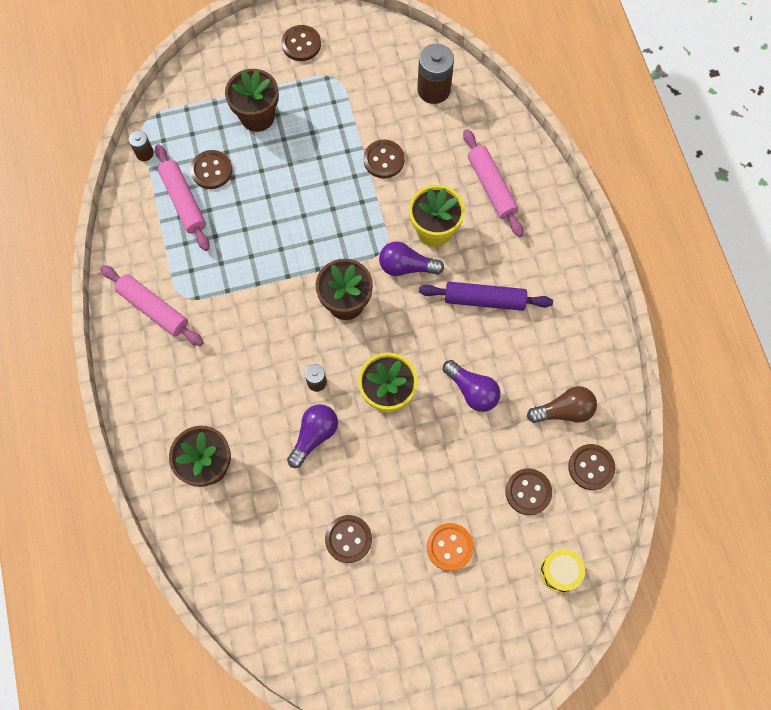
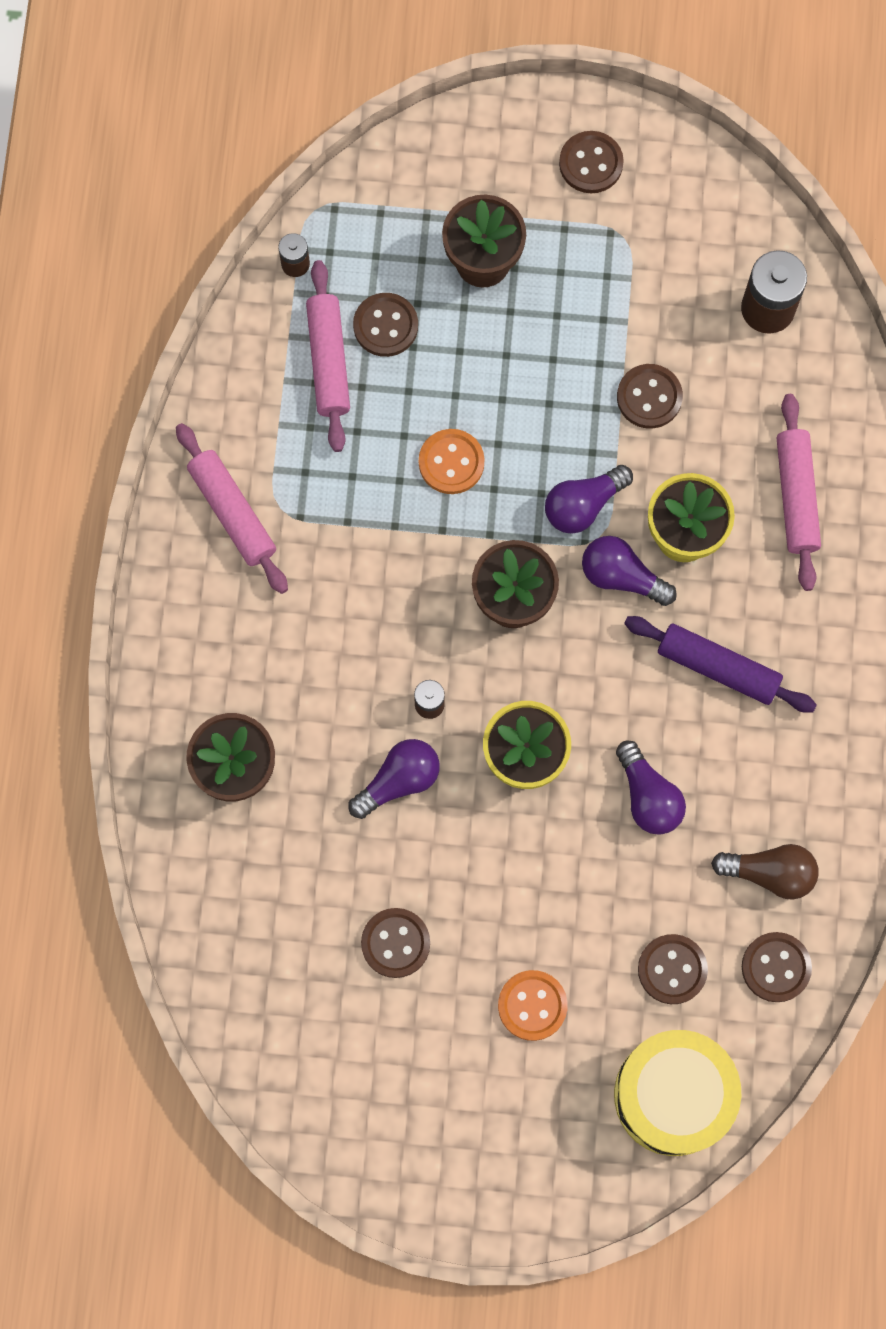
camera: 20 degrees right, 5 degrees up
yellow drum [540,549,585,593] -> yellow drum [614,1030,741,1156], size x2.00
none -> orange button [419,429,485,494]
none -> purple light bulb [545,465,633,534]

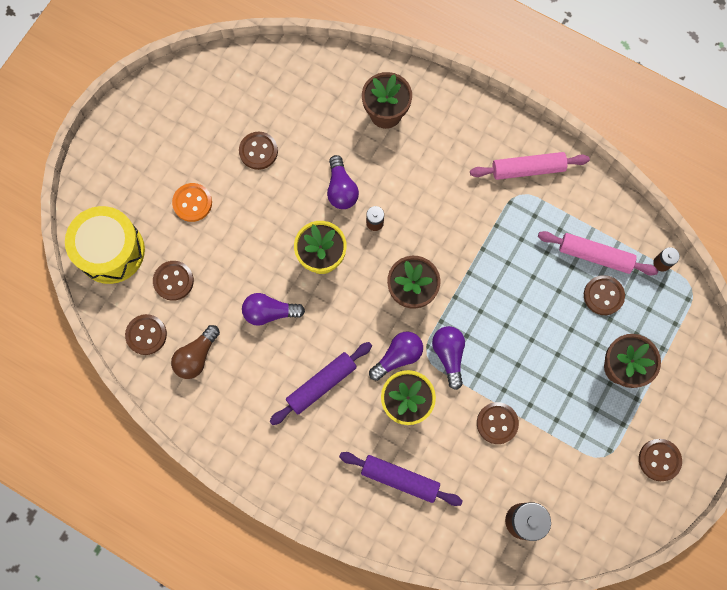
camera: 115 degrees right, 0 degrees up
orange button [419,429,485,494] -> none
pink rolling pin [777,394,821,591] -> purple rolling pin [339,452,463,506]

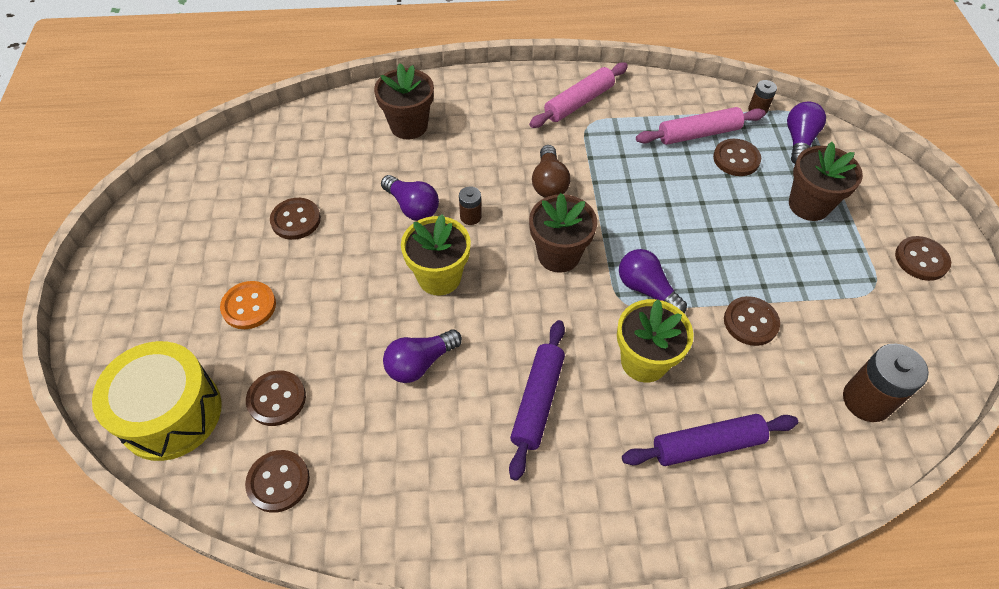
camera: 35 degrees left, 20 degrees down
brown light bulb [171,325,220,379] -> brown light bulb moved to [532,145,570,198]
purple light bulb [369,331,423,381] -> purple light bulb moved to [787,102,826,164]

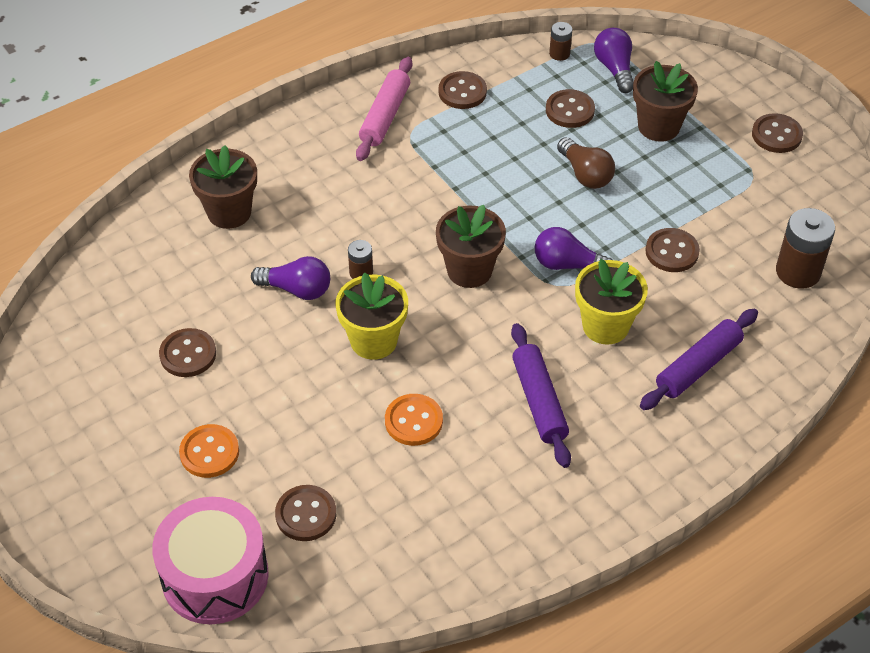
camera: 30 degrees left, 5 degrees down
yellow drum [92,341,222,461] -> pink drum [152,497,269,624]
brown button [245,450,310,513] -> brown button moved to [438,71,487,109]
purple light bulb [383,329,462,383] -> orange button [385,394,443,446]
brown light bulb [532,145,570,198] -> brown light bulb moved to [557,137,615,189]
pink rolling pin [636,107,766,145] -> none

